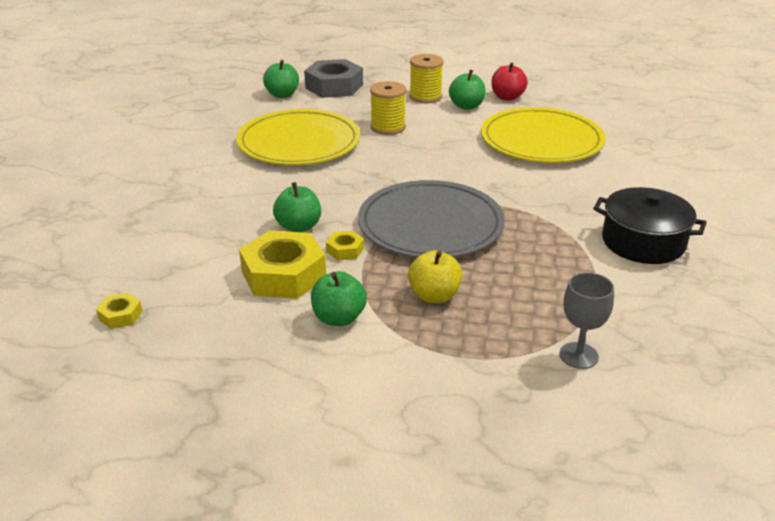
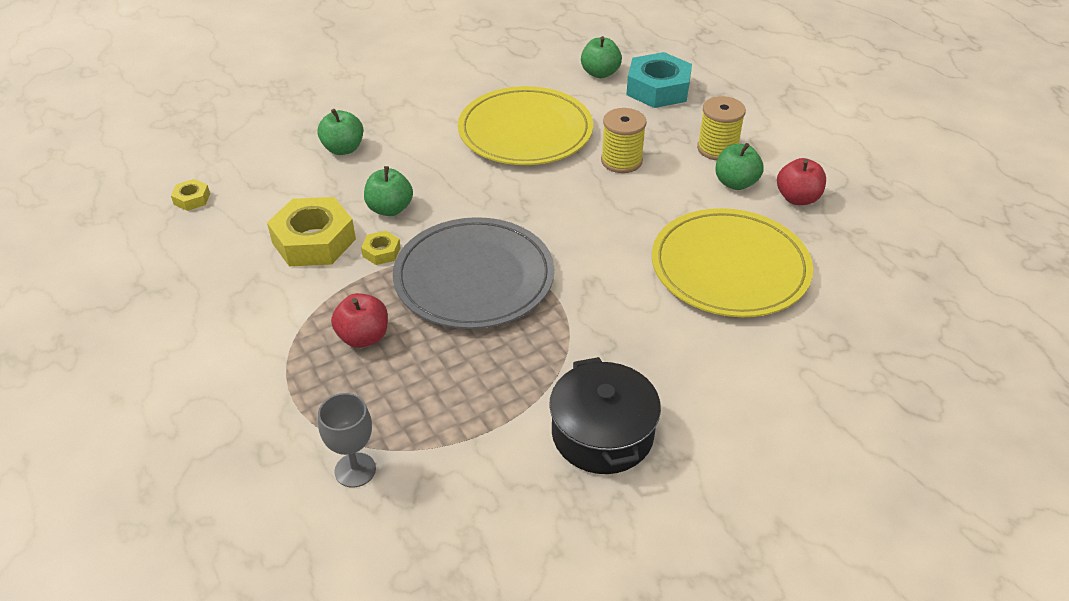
camera: 50 degrees right, 10 degrees up
grey nut [304,59,363,98] -> turquoise nut [626,52,692,108]
green apple [311,271,367,326] -> green apple moved to [317,109,363,155]
yellow apple [408,250,462,303] -> red apple [331,293,388,348]

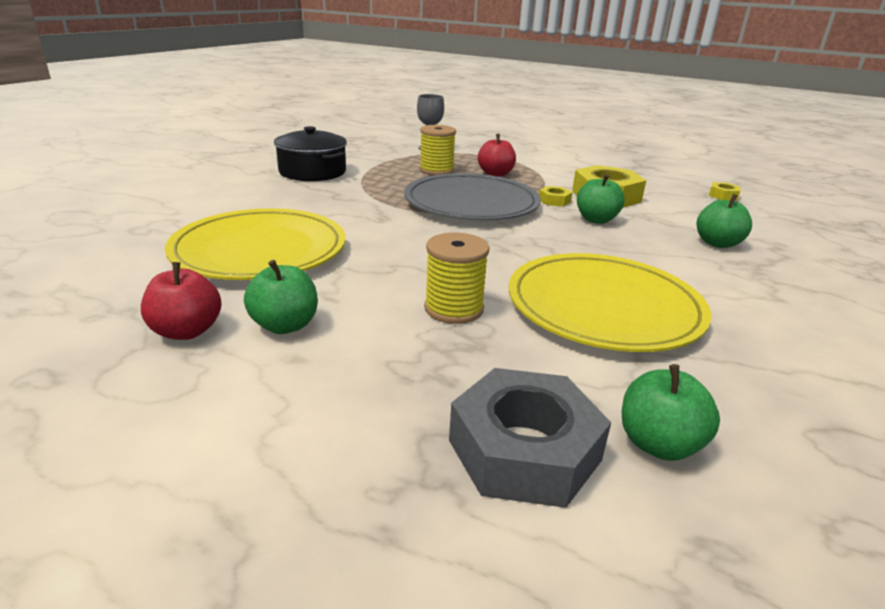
camera: 145 degrees right, 15 degrees down
turquoise nut [626,52,692,108] -> grey nut [449,368,611,508]
yellow spool [697,96,746,160] -> yellow spool moved to [419,125,456,175]

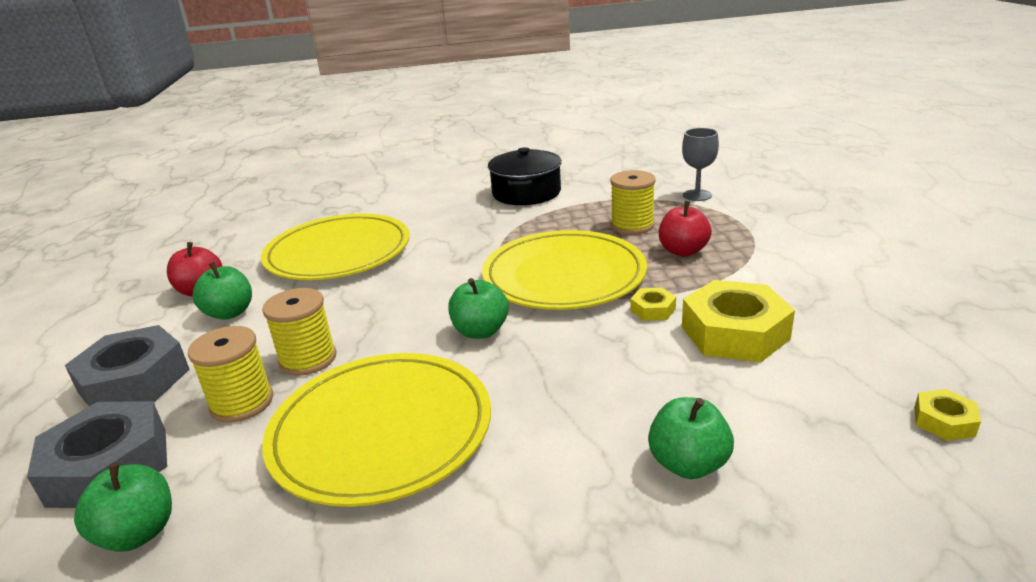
camera: 60 degrees right, 0 degrees up
grey plate [404,173,541,221] -> yellow plate [482,230,647,310]
green apple [577,174,625,224] -> green apple moved to [448,278,509,339]
none -> grey nut [65,325,190,406]
none -> yellow spool [188,326,273,423]

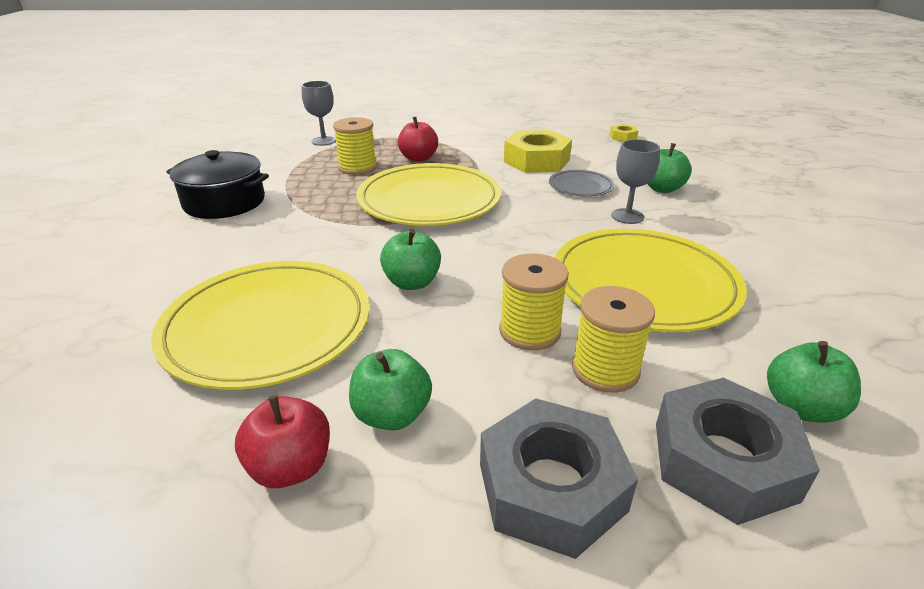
camera: 85 degrees left, 5 degrees up
green apple [448,278,509,339] -> green apple moved to [380,229,441,290]
yellow nut [630,288,676,321] -> none
none -> grey plate [549,170,614,197]
none -> grey goblet [611,139,660,224]

